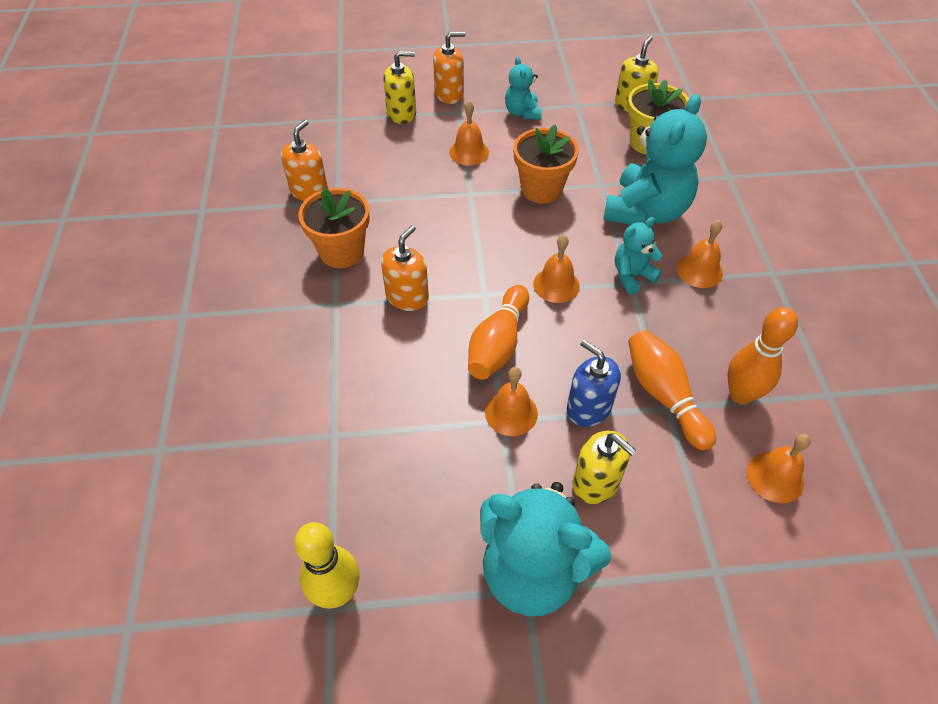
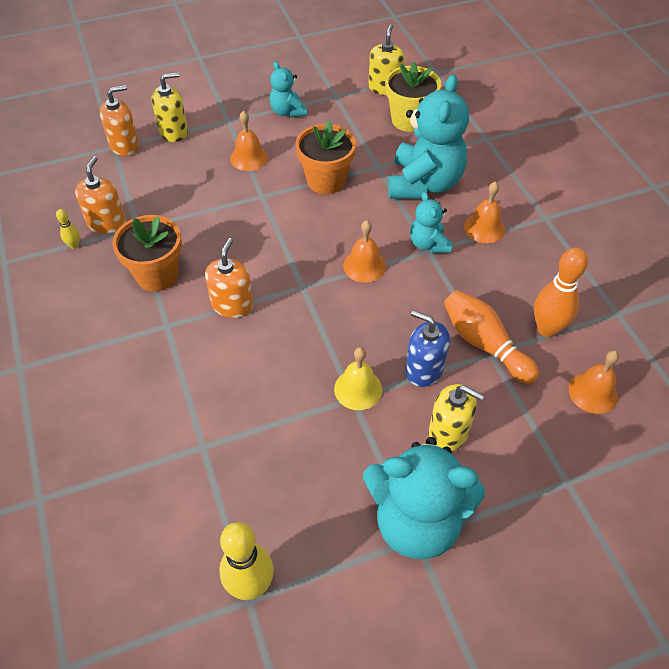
camera: 15 degrees left, 0 degrees up
orange soap dispenser [433,32,465,104] -> orange soap dispenser moved to [99,85,139,156]
orange bowling pin [468,285,529,380] -> none
orange bell [485,367,538,436] -> yellow bell [334,347,382,410]
turquoise teddy bear [615,217,663,294] -> turquoise teddy bear turned 60 degrees counterclockwise [410,192,452,253]
none -> yellow bowling pin [56,209,80,249]

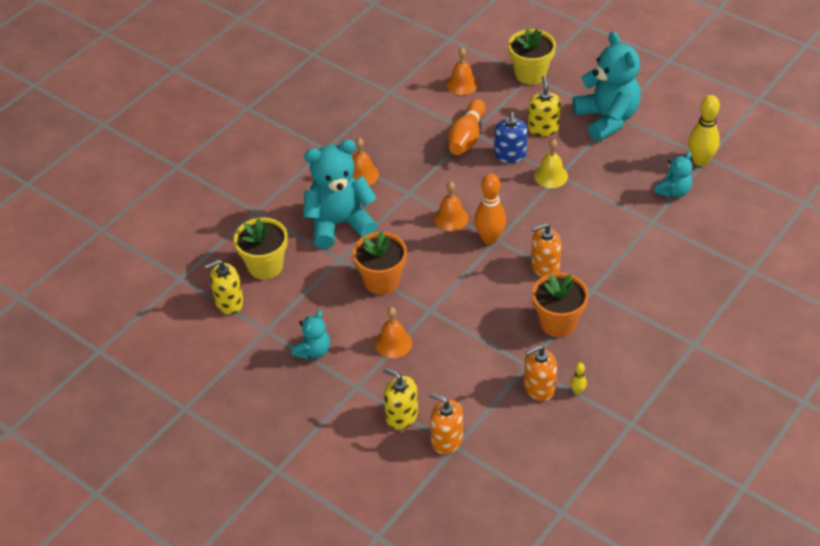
camera: 120 degrees left, 5 degrees down
turquoise teddy bear [410,192,452,253] -> turquoise teddy bear moved to [654,152,692,198]
orange bowling pin [534,247,588,337] -> orange bowling pin moved to [474,173,506,245]
none -> yellow flower pot [508,28,556,85]

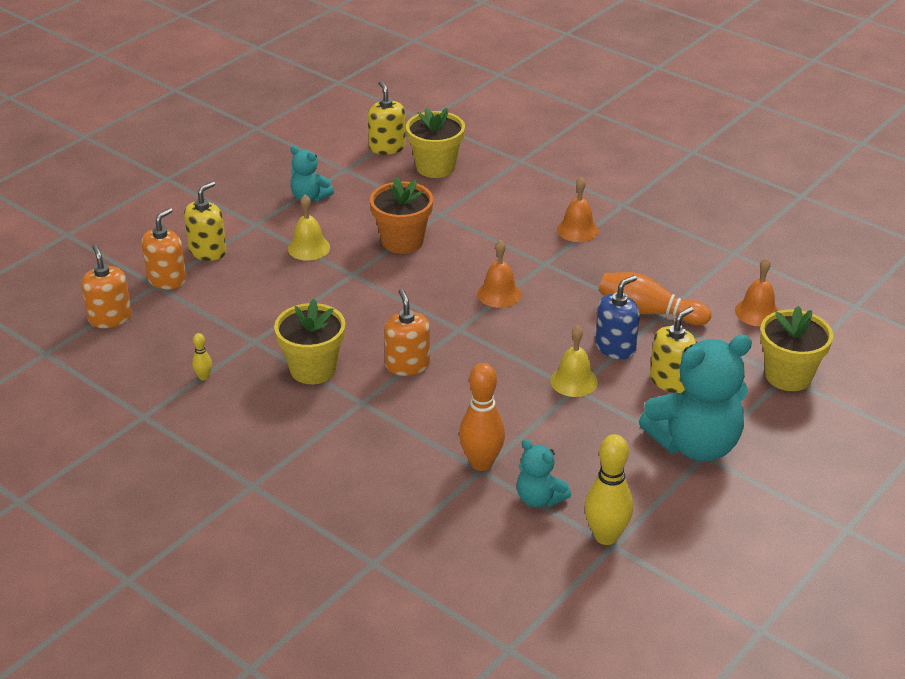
camera: 90 degrees right, 10 degrees down
turquoise teddy bear [303,140,378,249] -> none
orange bell [375,307,412,358] -> yellow bell [288,195,330,261]
orange bowling pin [474,173,506,245] -> orange bowling pin moved to [459,363,505,471]
blue soap dispenser [494,112,528,163] -> blue soap dispenser turned 135 degrees clockwise [595,275,640,359]
orange soap dispenser [524,345,557,401] -> orange soap dispenser moved to [81,244,132,328]
yellow soap dispenser [528,76,561,136] -> yellow soap dispenser turned 45 degrees counterclockwise [650,307,697,393]
orange flower pot [532,272,589,337] -> yellow flower pot [274,299,345,384]

